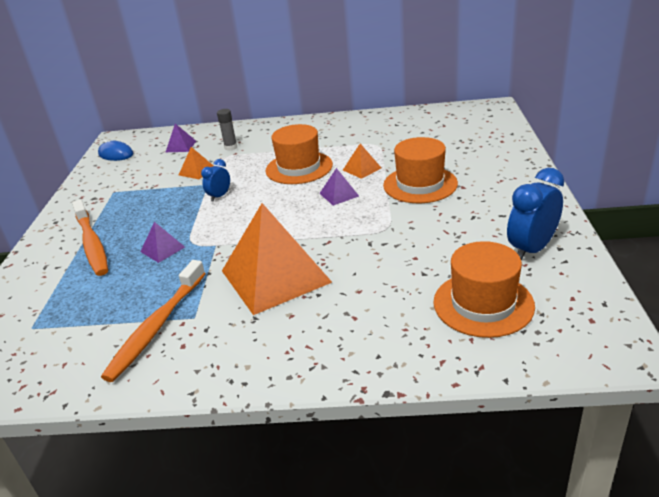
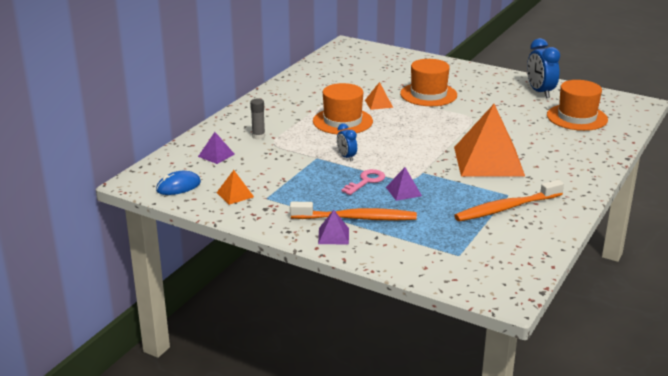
camera: 65 degrees left, 5 degrees down
orange toothbrush [101,260,206,382] -> orange toothbrush turned 105 degrees clockwise [454,180,564,222]
orange pyramid [179,147,214,179] -> orange pyramid moved to [216,170,254,205]
purple pyramid [319,168,359,206] -> purple pyramid moved to [318,210,349,244]
none -> pink key [341,169,385,195]

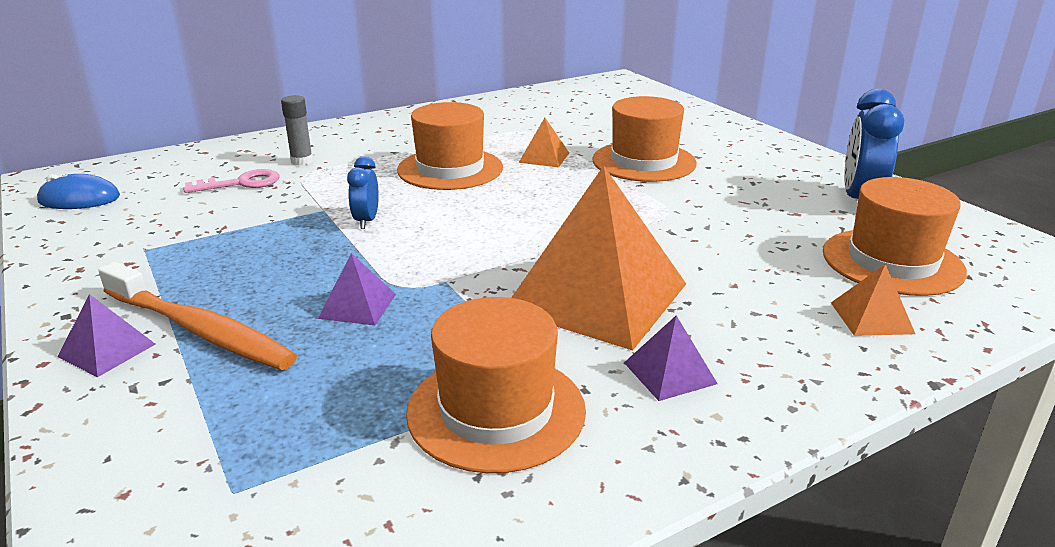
camera: 30 degrees right, 0 degrees up
purple pyramid [198,132,235,164] -> purple pyramid moved to [624,315,718,401]
orange pyramid [216,170,254,205] -> orange pyramid moved to [831,264,915,336]
pink key [341,169,385,195] -> pink key moved to [183,169,279,193]
orange toothbrush [454,180,564,222] -> orange hat [406,297,586,473]

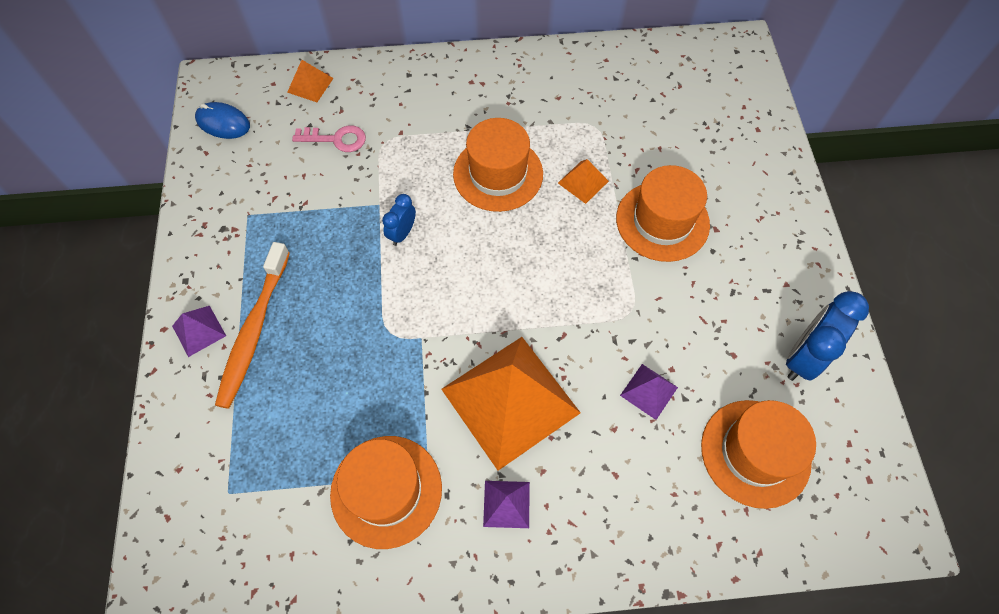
camera: 25 degrees right, 35 degrees up
orange toothbrush [99,262,297,370] -> orange toothbrush turned 45 degrees clockwise [215,242,290,409]
grey glue stick [281,95,313,166] -> none
purple pyramid [318,253,396,325] -> purple pyramid moved to [620,364,678,420]
orange pyramid [831,264,915,336] -> orange pyramid moved to [287,60,334,102]

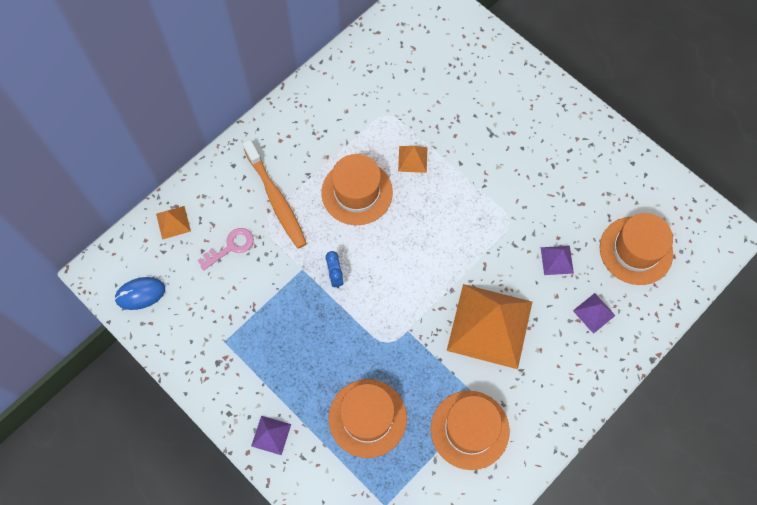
camera: 40 degrees left, 5 degrees up
orange toothbrush [215,242,290,409] -> orange toothbrush moved to [243,140,307,249]
purple pyramid [483,481,530,528] -> purple pyramid moved to [573,293,616,334]
orange hat [616,165,710,262] -> orange hat moved to [329,379,407,458]
blue clock [786,291,869,381] -> none

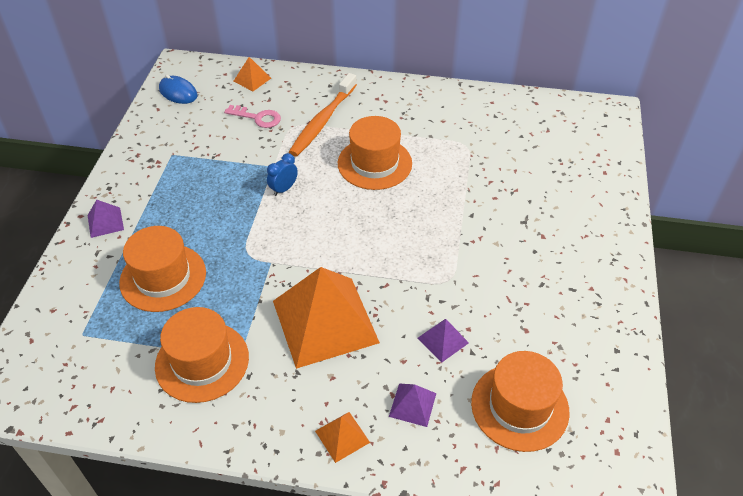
camera: 55 degrees right, 20 degrees down
orange pyramid [398,146,427,173] -> orange pyramid moved to [315,412,370,463]

